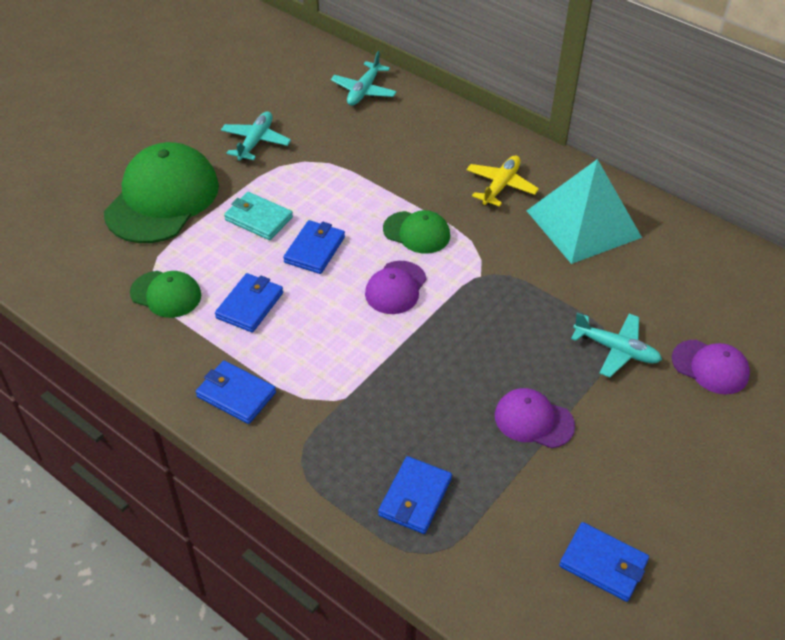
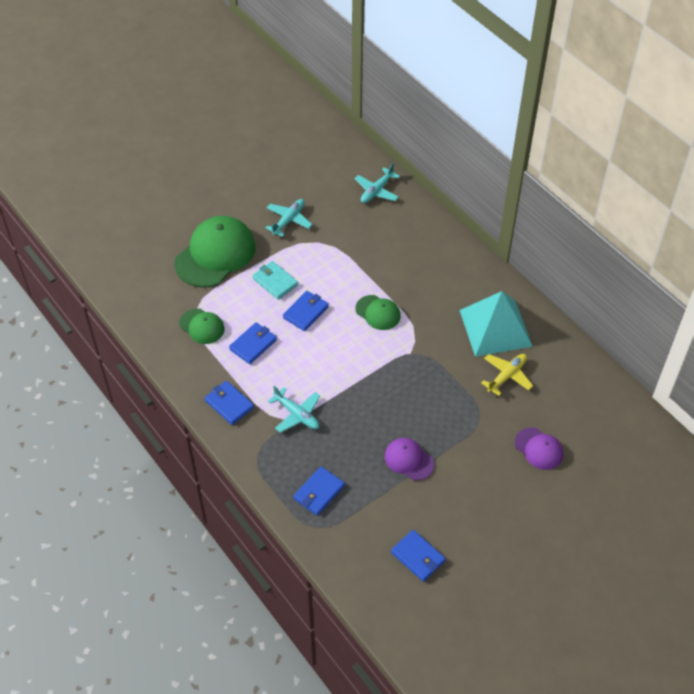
camera: 15 degrees right, 5 degrees up
purple cap [365,261,426,314] -> none
yellow plane [466,155,539,207] -> yellow plane moved to [481,354,533,396]
turquoise plane [571,313,662,377] -> turquoise plane moved to [268,386,320,433]

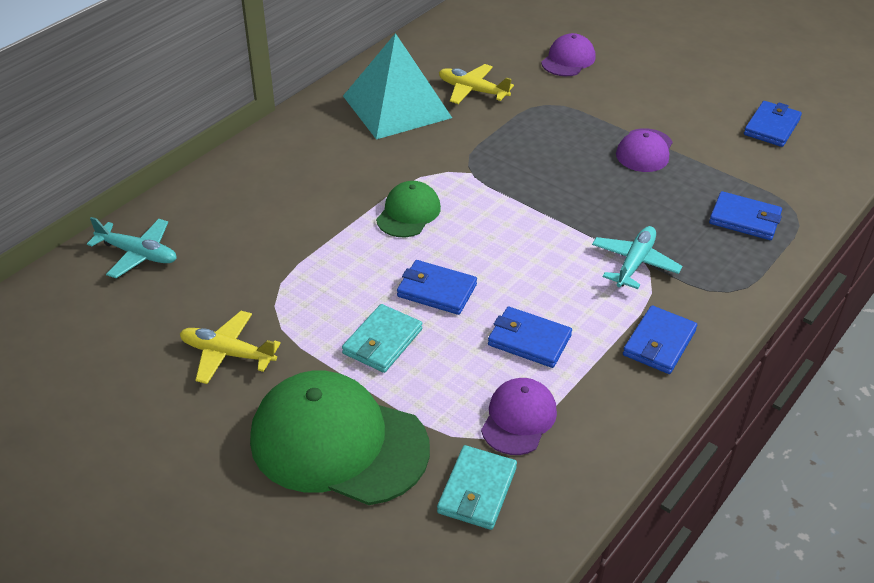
camera: 105 degrees left, 10 degrees down
green cap [179,308,225,344] -> purple cap [481,378,557,455]
turquoise plane [266,199,313,237] -> yellow plane [180,311,281,384]
none -> turquoise wallet [437,445,517,530]

